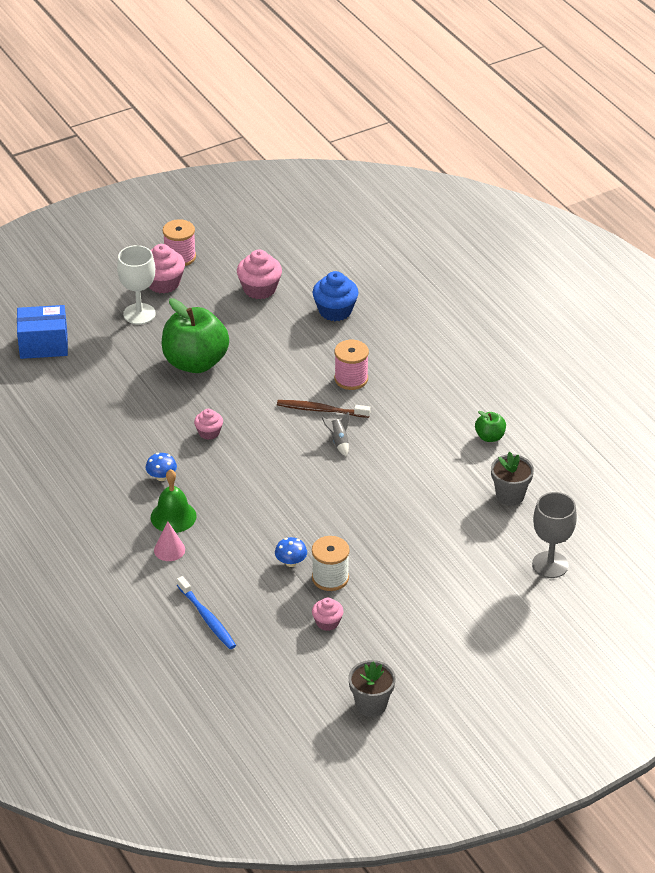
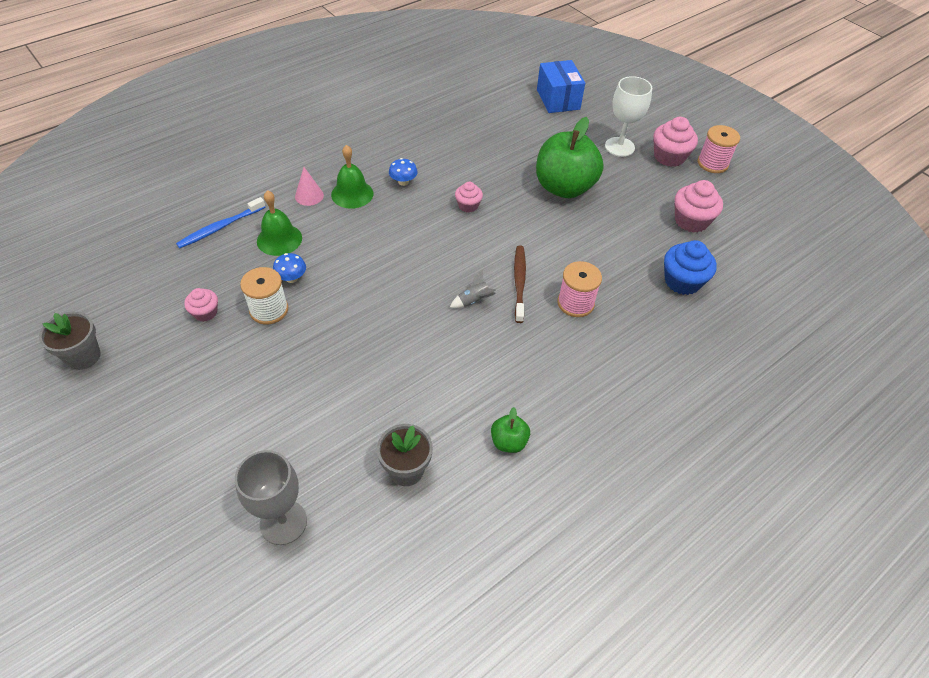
camera: 80 degrees right, 10 degrees up
none -> green bell [257,190,302,256]

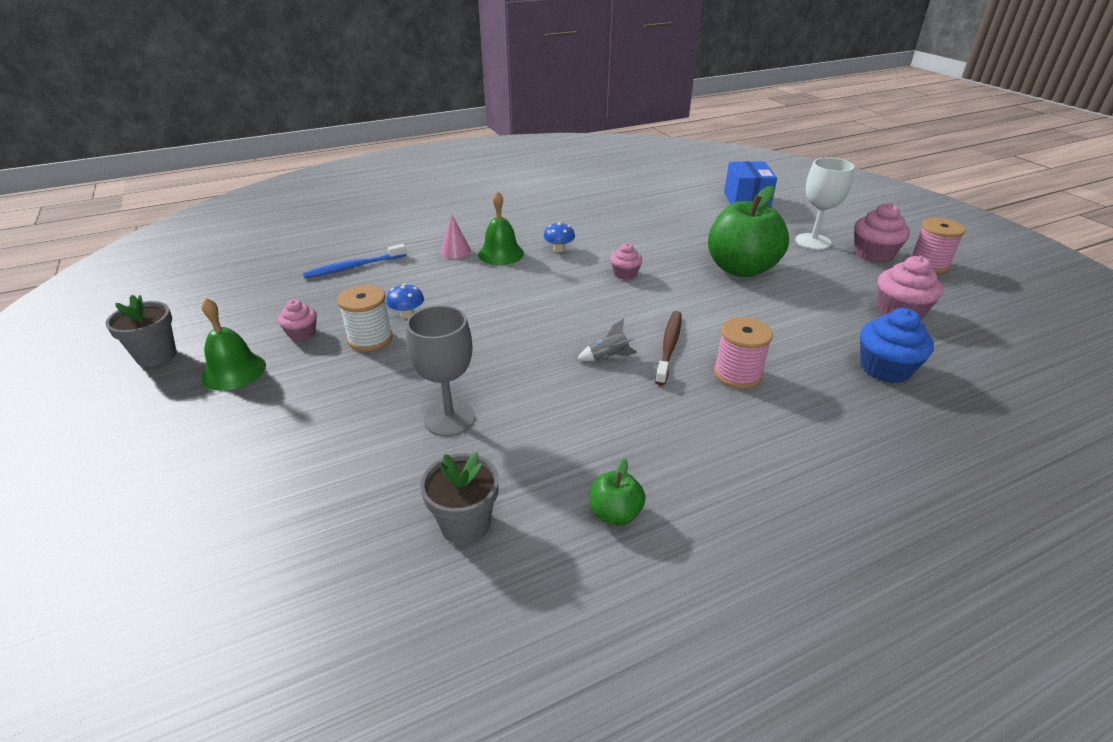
camera: 15 degrees right, 15 degrees down
grey goblet [235,450,307,545] -> grey goblet moved to [406,305,475,436]
green bell [257,190,302,256] -> green bell moved to [202,298,266,391]

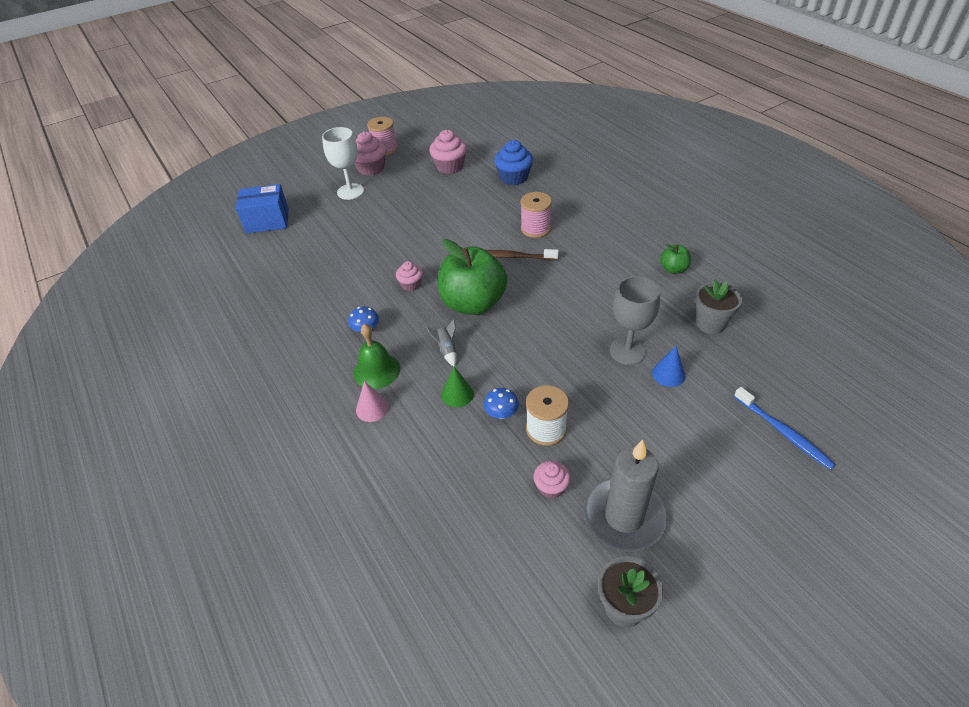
camera: 95 degrees left, 10 degrees up
green bell [202,298,266,391] -> grey candle [584,440,667,552]
blue toothbrush [303,244,407,278] -> blue toothbrush moved to [734,387,836,470]
grey rocket [577,319,637,361] -> grey rocket moved to [426,319,457,367]
green apple [708,186,789,277] -> green apple moved to [438,239,507,315]
none -> green cone [441,367,474,407]
none -> blue cone [652,346,685,387]

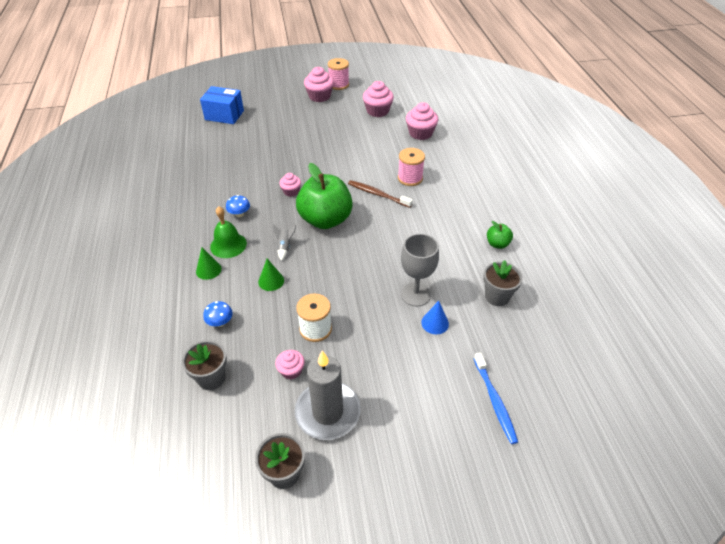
camera: 20 degrees right, 0 degrees up
white goblet [322,127,364,200] -> none
pink cone [356,381,389,422] -> green cone [196,247,222,280]
blue mushroom [484,388,519,419] -> blue mushroom moved to [203,301,233,327]
blue cupcake [494,140,533,185] -> pink cupcake [406,102,438,140]
none -> grey flower pot [182,340,227,390]

